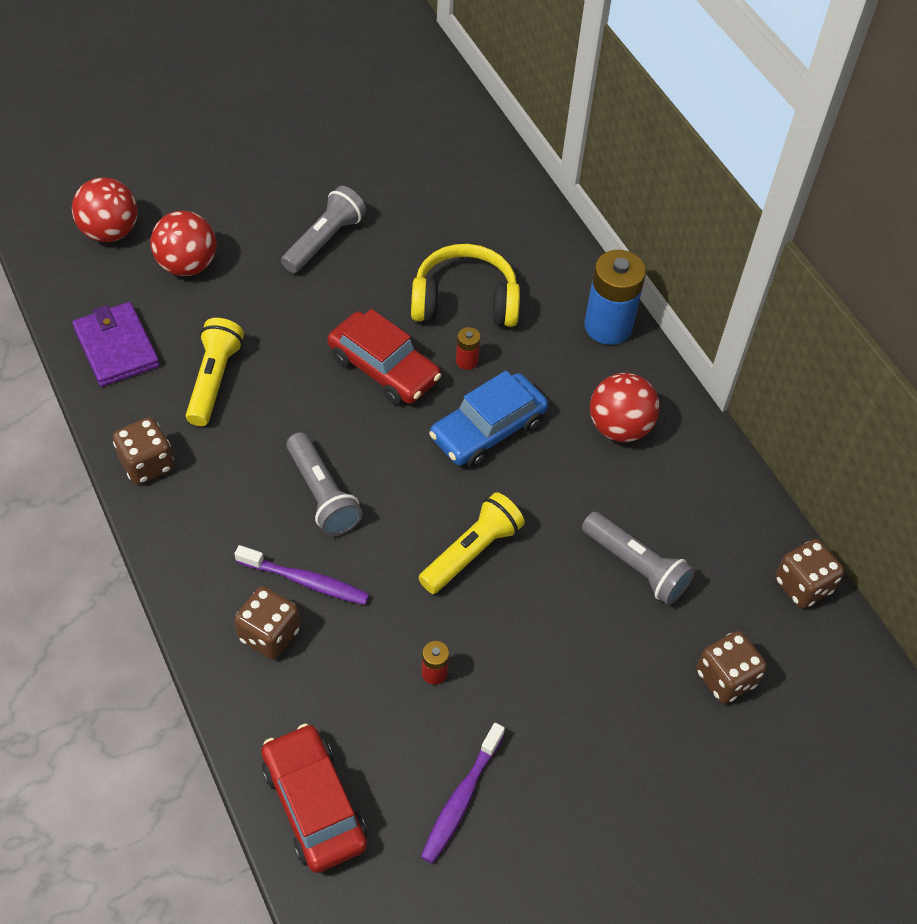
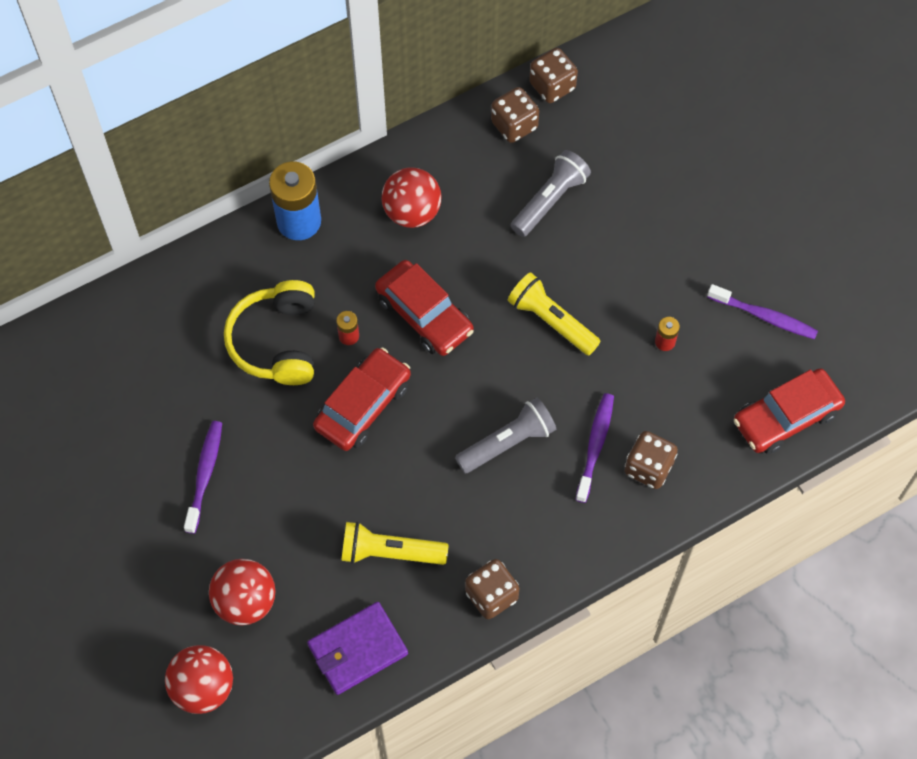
camera: 90 degrees left, 10 degrees up
grey flashlight [281,186,366,273] -> purple toothbrush [184,421,222,534]
blue car [429,371,548,467] -> red car [375,260,474,356]
brown dice [696,631,767,704] -> brown dice moved to [491,87,539,143]

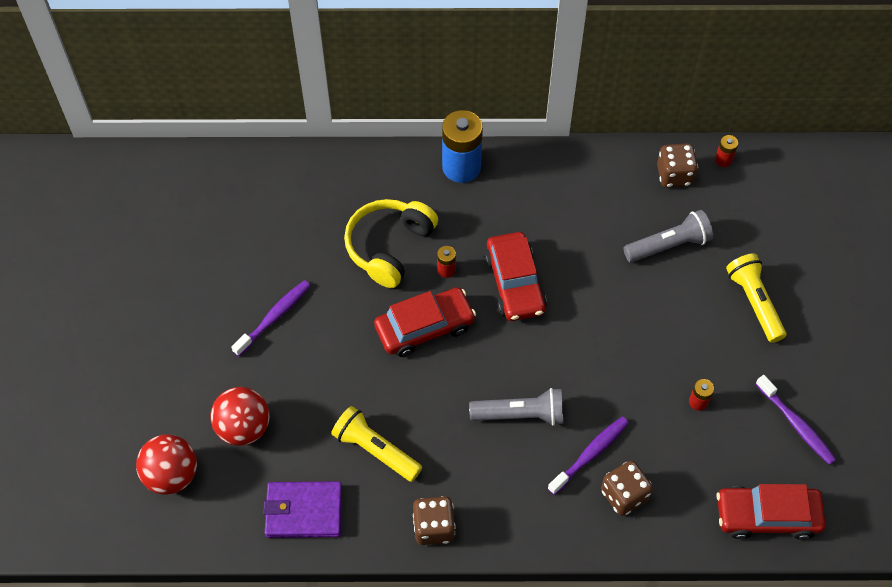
camera: 30 degrees right, 5 degrees down
red ball [381,167,442,228] -> none
yellow flashlight [508,272,601,355] -> yellow flashlight moved to [726,253,786,343]
brown dice [529,48,578,103] -> red battery [715,135,738,167]

